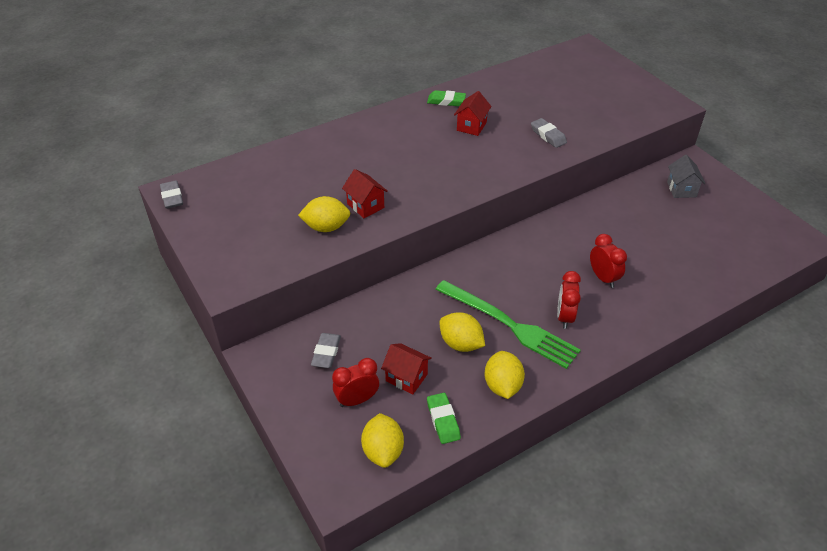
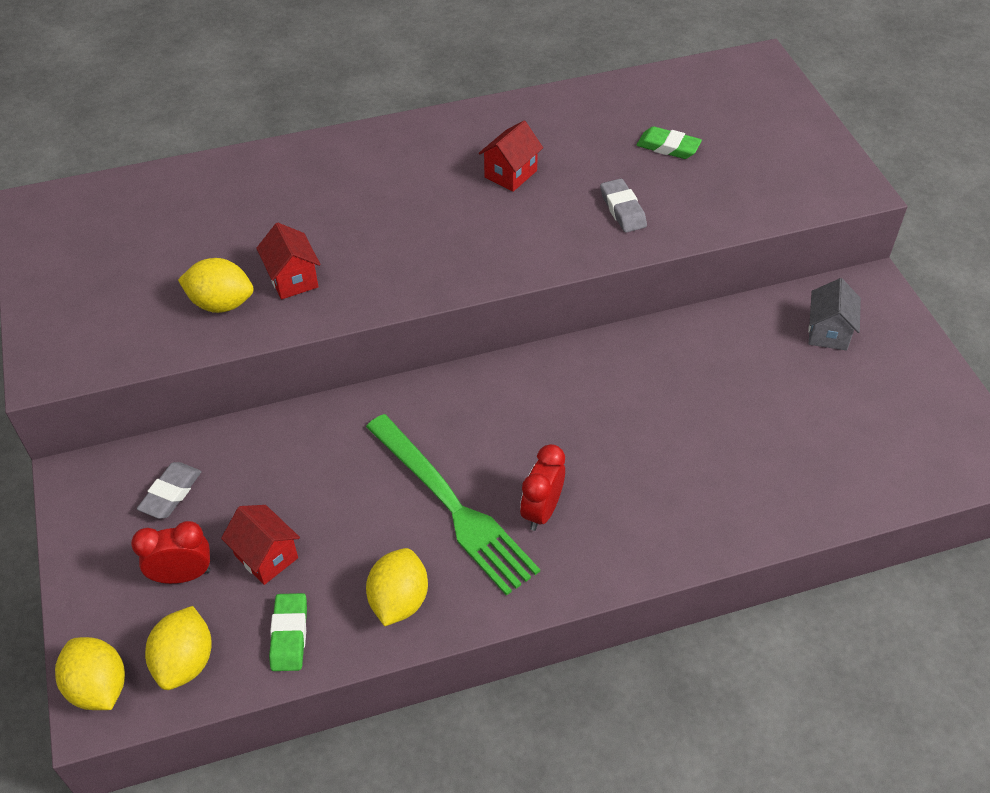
camera: 15 degrees right, 5 degrees up
grey eraser [160,180,183,209] -> none
green eraser [427,90,466,106] -> green eraser moved to [637,126,702,159]
yellow lemon [439,312,485,352] -> yellow lemon moved to [55,637,125,710]
red clock [590,234,627,288] -> none

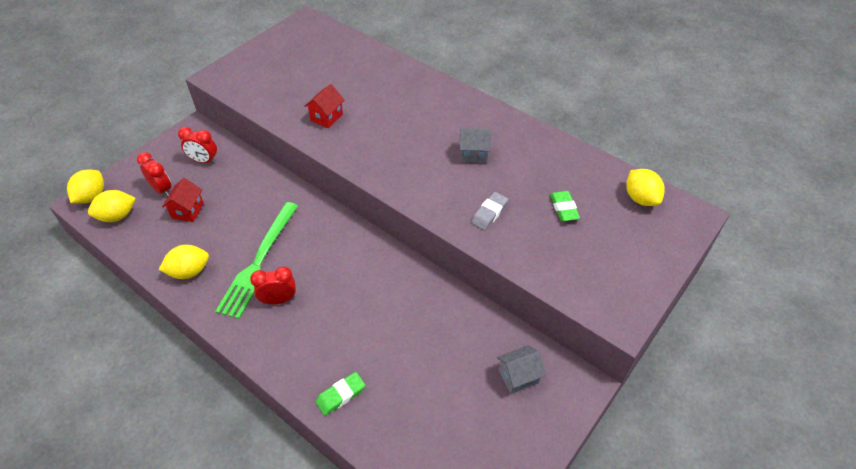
camera: 55 degrees right, 0 degrees up
grey eraser [137,462,201,519] -> red clock [178,127,217,164]
yellow lemon [178,258,254,313] -> yellow lemon moved to [626,169,665,206]
green eraser [269,593,307,671] -> green eraser moved to [316,372,365,416]
red house [479,121,543,192] -> grey house [459,128,491,163]

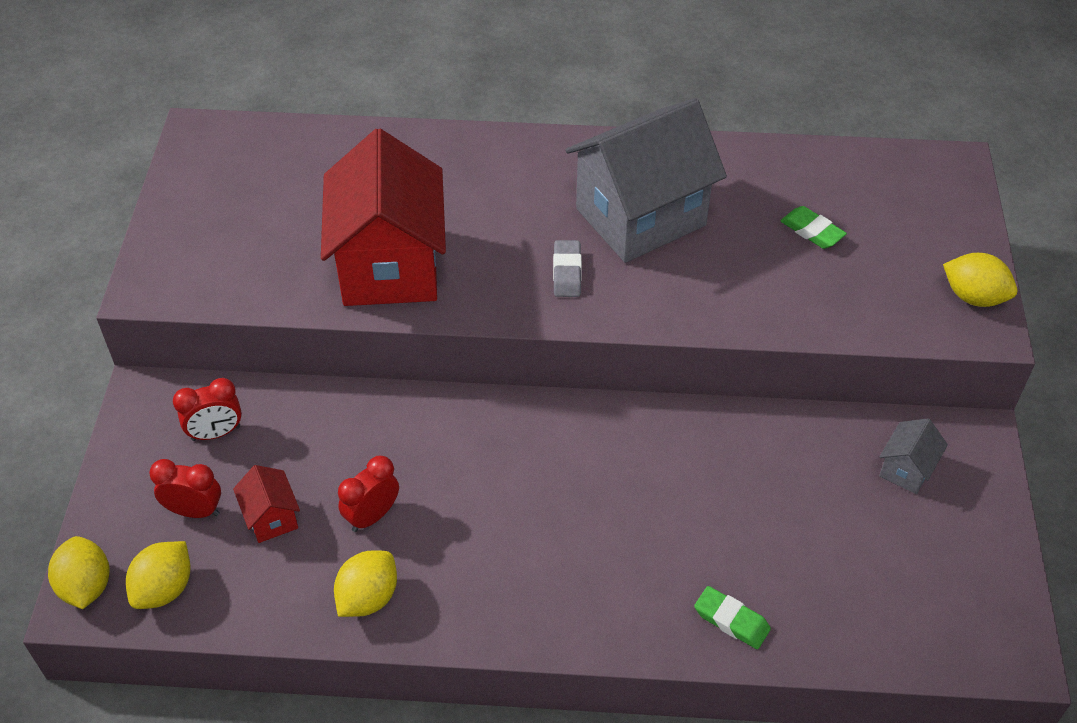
camera: 35 degrees left, 0 degrees up
green fork [215,202,298,319] -> none
red clock [250,267,296,304] -> red clock moved to [338,455,399,532]
red house [304,84,344,128] -> red house [321,129,446,306], size x2.39
green eraser [316,372,365,416] -> green eraser turned 75 degrees counterclockwise [694,586,771,649]
grey house [459,128,491,163] -> grey house [566,98,727,263], size x2.39
grey eraser [471,192,508,230] -> grey eraser moved to [553,240,582,297]
yellow lemon [626,169,665,206] -> yellow lemon moved to [943,253,1017,307]

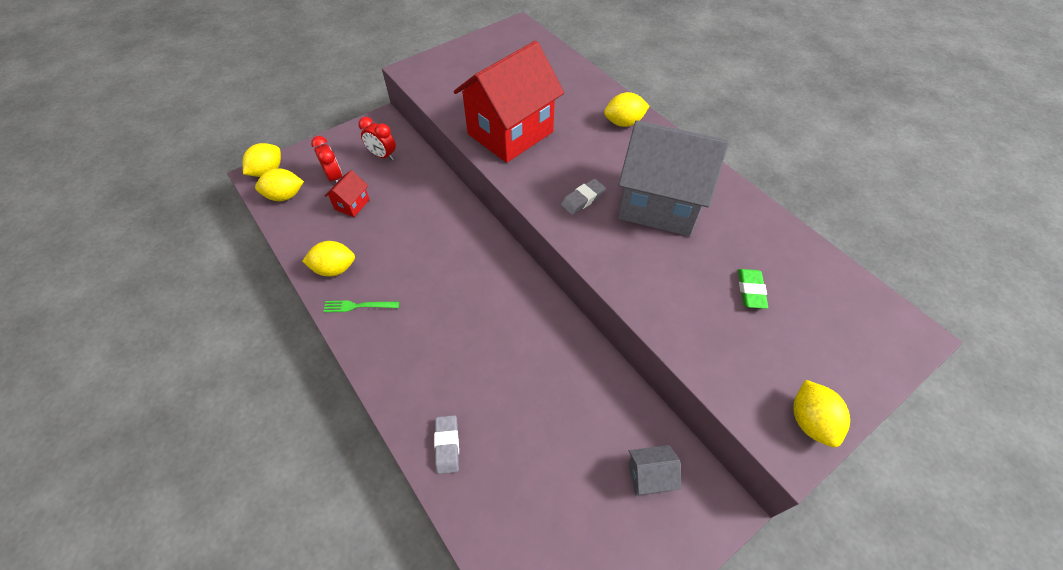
camera: 50 degrees right, 5 degrees up
red clock [338,455,399,532] -> none
green eraser [694,586,771,649] -> grey eraser [434,415,459,474]
none -> green fork [323,301,399,312]
none -> yellow lemon [604,92,649,127]

